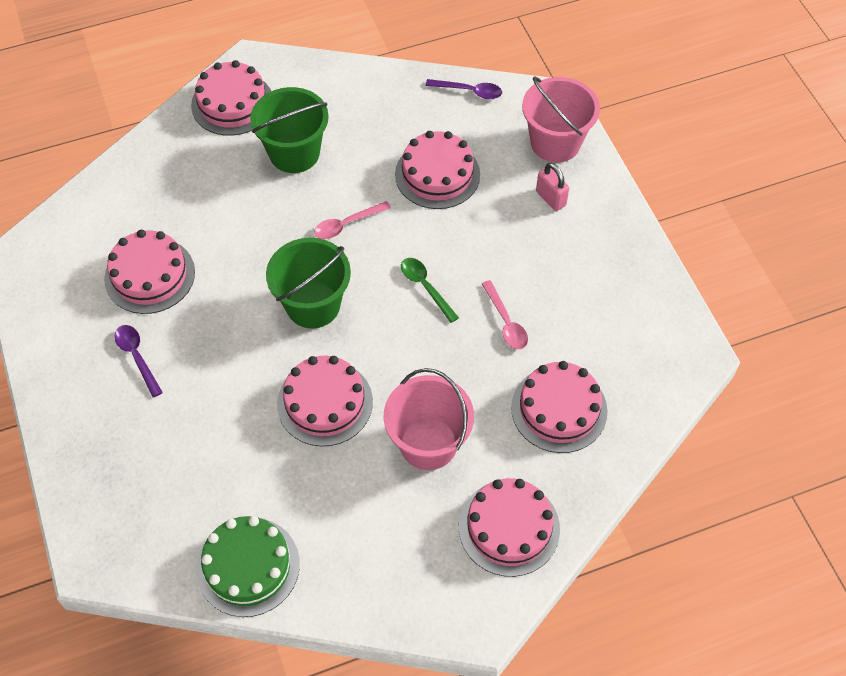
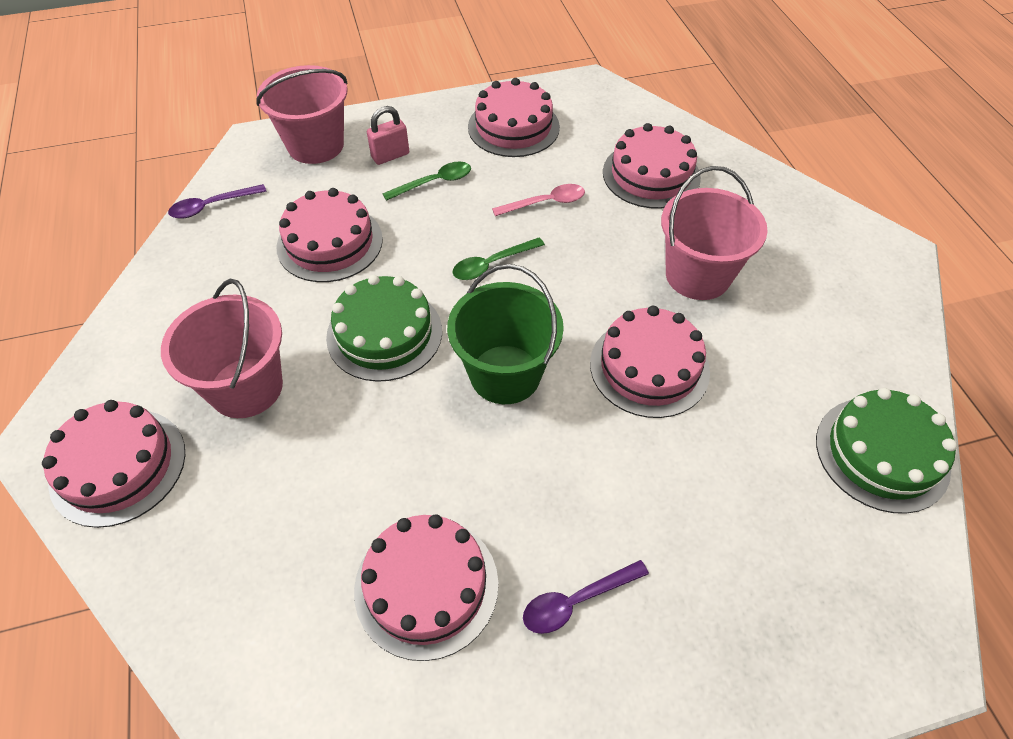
camera: 85 degrees left, 5 degrees down
green bucket [250,87,329,173] -> pink bucket [161,279,283,418]
pink spoon [314,201,391,239] -> green cake [326,275,442,382]
purple spoon [425,79,502,99] -> purple spoon turned 135 degrees counterclockwise [168,184,266,219]
pink cake [459,478,560,577] -> pink cake moved to [468,78,560,157]
none -> green spoon [382,161,471,201]

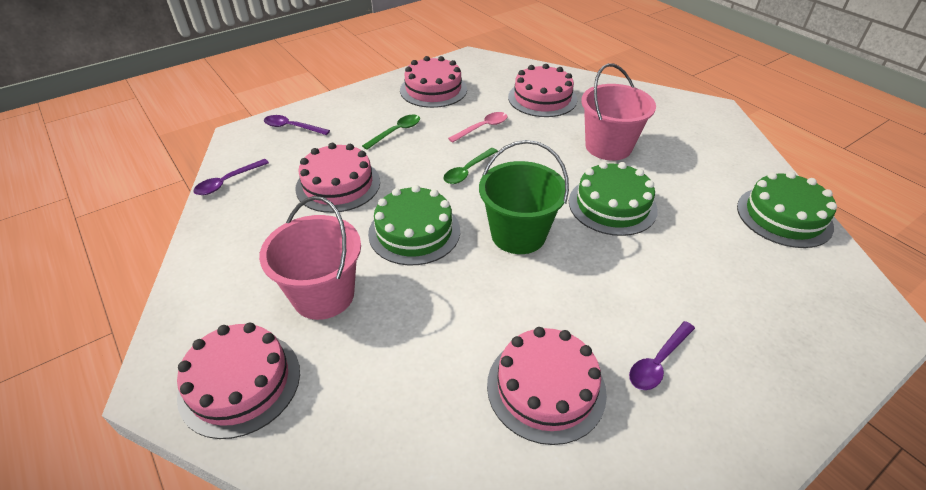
camera: 20 degrees left, 10 degrees down
pink bucket [256,65,348,164] -> purple spoon [264,115,330,135]
pink padlock [367,106,409,165] -> none
pink cake [590,306,710,418] -> green cake [569,162,658,236]

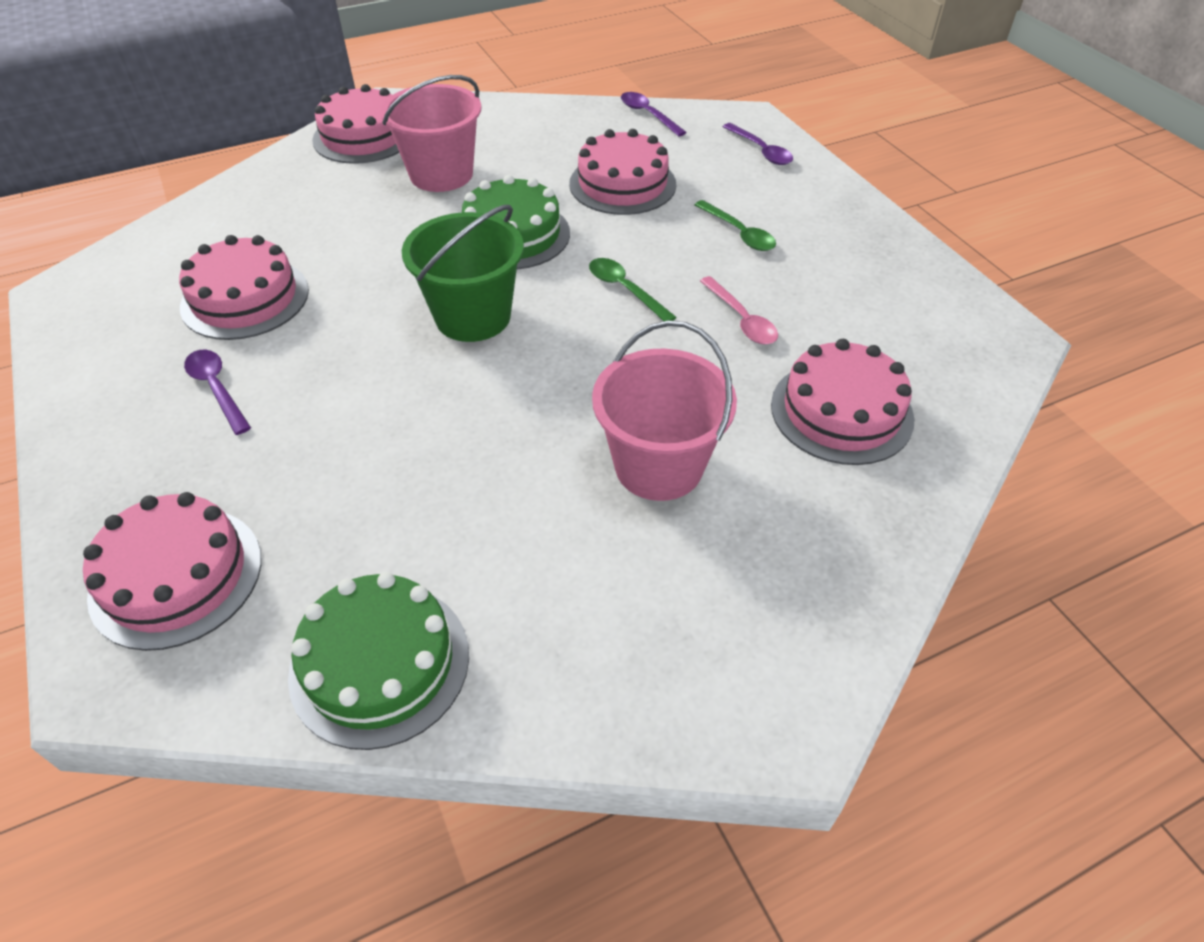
camera: 100 degrees right, 5 degrees up
purple spoon [264,115,330,135] -> purple spoon turned 120 degrees clockwise [723,123,793,165]
pink cake [400,56,467,108] -> pink cake moved to [83,492,261,651]
green cake [569,162,658,236] -> none

